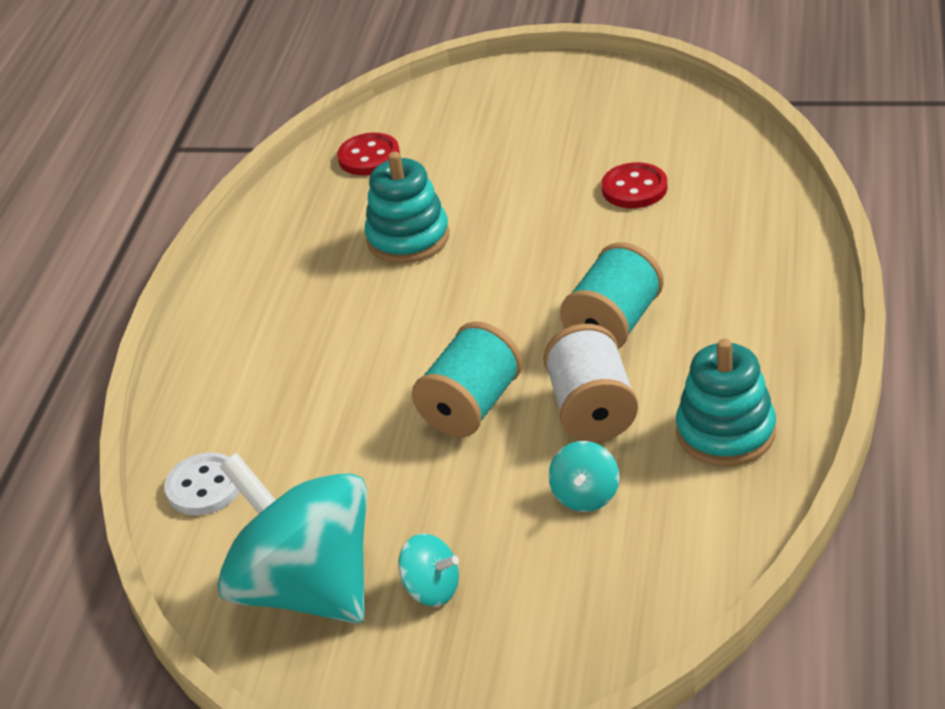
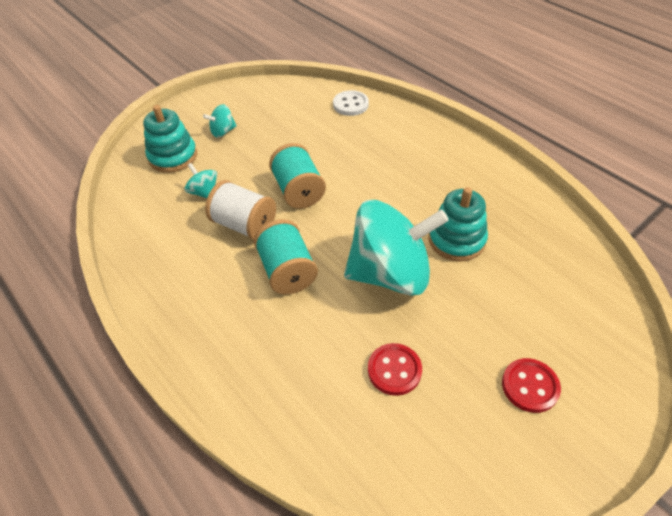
camera: 125 degrees right, 10 degrees up
turquoise spinning top [217,453,367,624] -> turquoise spinning top moved to [344,200,449,296]
red button [337,133,400,175] -> red button moved to [502,358,561,413]
turquoise stacking toy [676,339,776,467] -> turquoise stacking toy moved to [143,105,197,173]

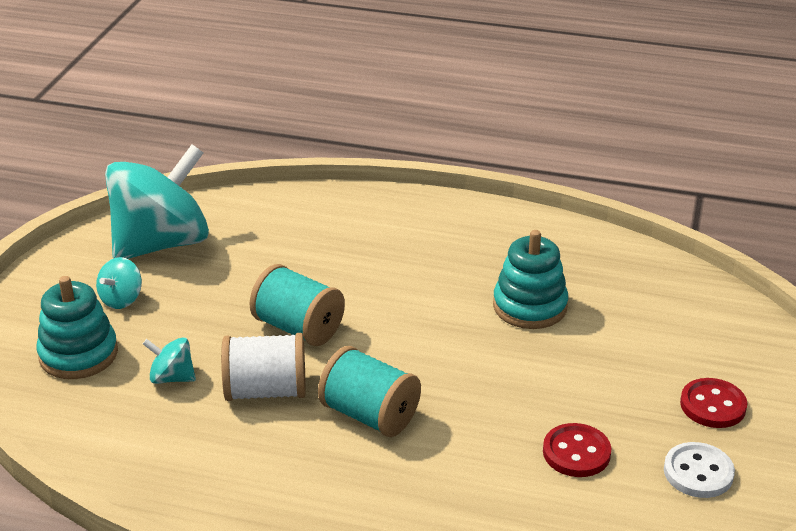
camera: 35 degrees left, 15 degrees down
white button [333,90,369,116] -> white button moved to [664,442,735,498]
turquoise spinning top [344,200,449,296] -> turquoise spinning top moved to [105,145,209,259]

